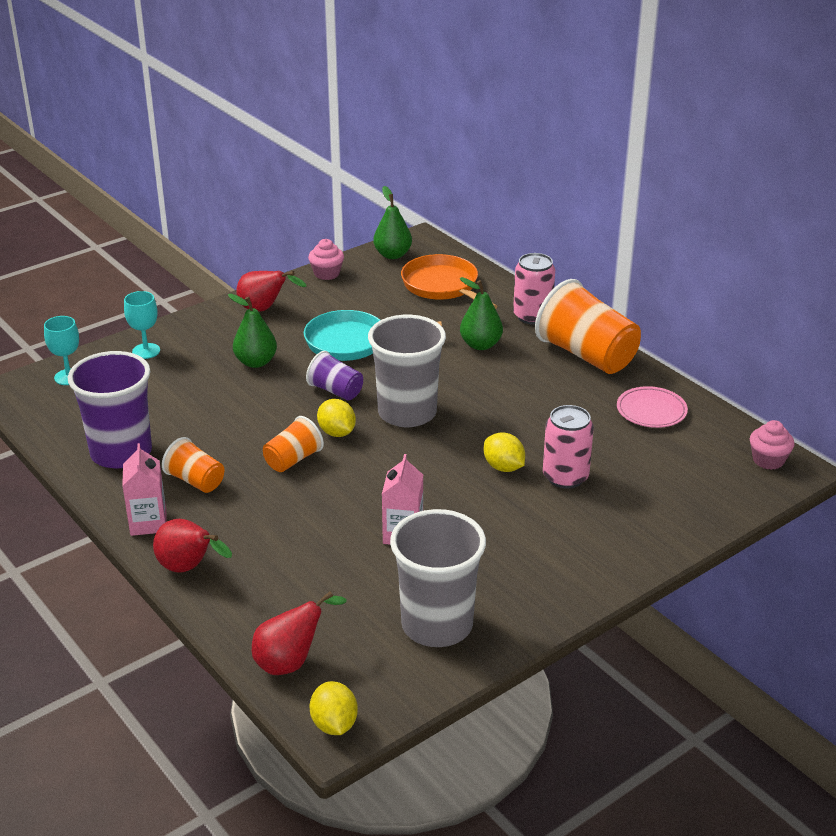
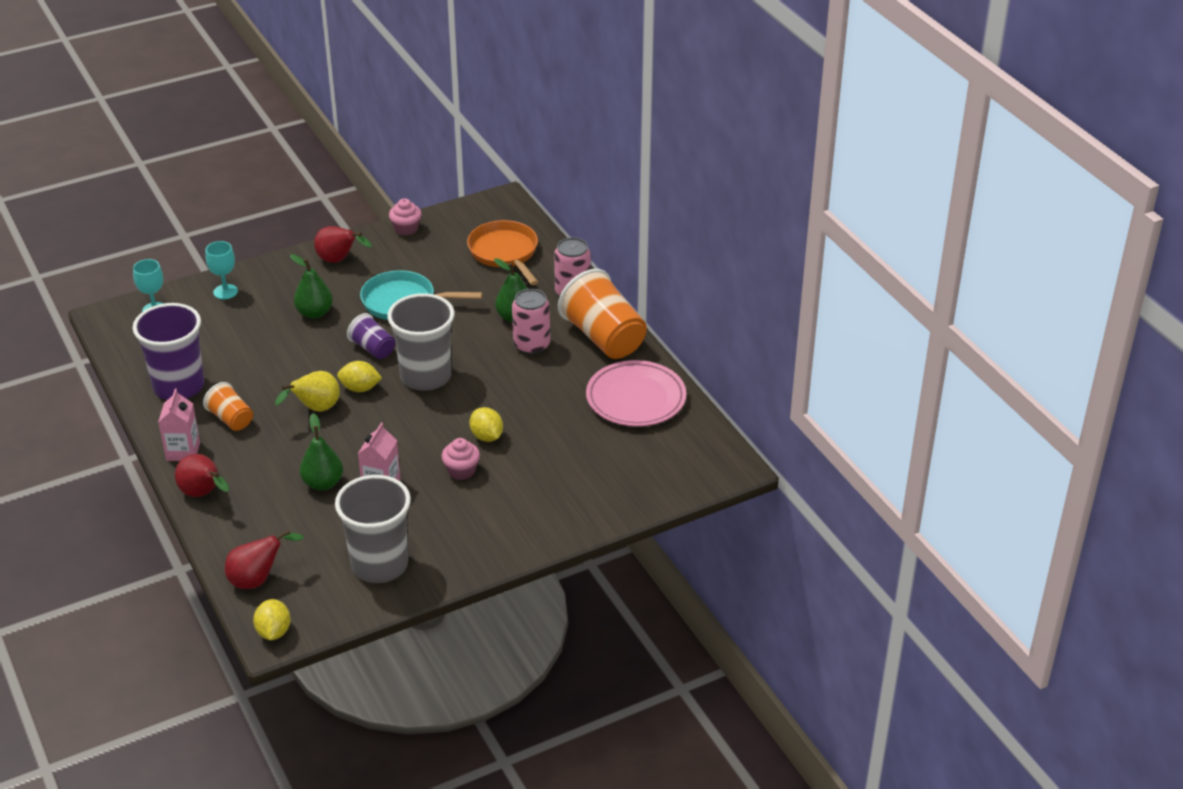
camera: 10 degrees right, 5 degrees up
orange cup [263,416,324,472] -> yellow pear [275,371,340,412]
yellow lemon [317,399,356,437] -> yellow lemon turned 60 degrees counterclockwise [337,361,382,392]
green pear [373,186,412,259] -> green pear moved to [300,413,343,490]
pink can [543,405,594,489] -> pink can moved to [512,289,550,355]
pink plate [617,386,688,428] -> pink plate [586,360,686,427], size x1.62
pink cupcake [750,420,795,470] -> pink cupcake moved to [441,438,480,480]

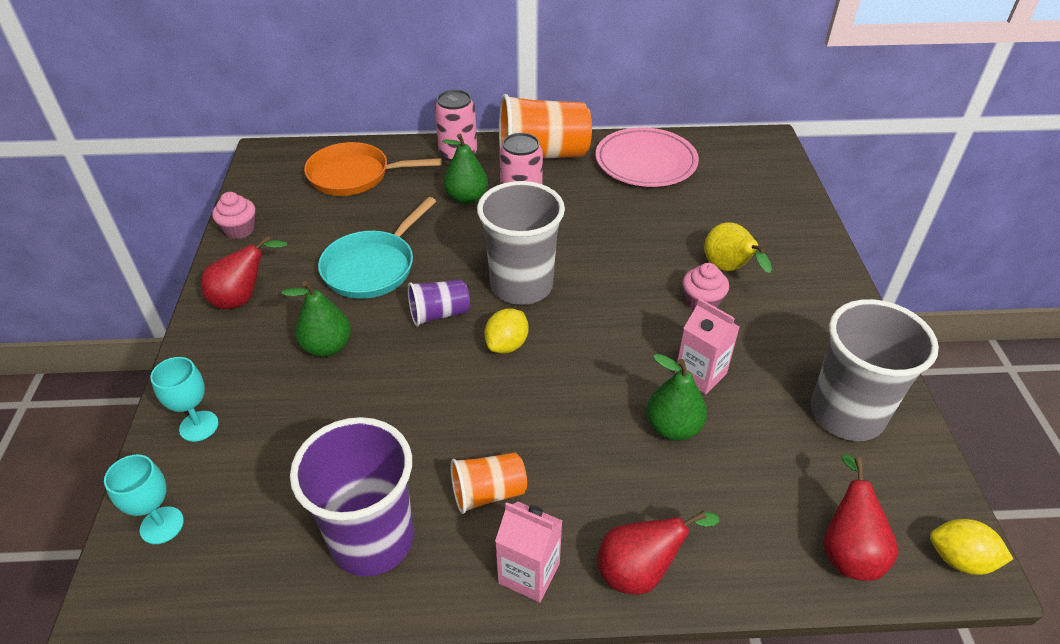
camera: 65 degrees left, 5 degrees up
yellow pear [275,371,340,412] -> yellow pear moved to [704,223,772,273]
yellow lemon [469,407,503,442] -> none

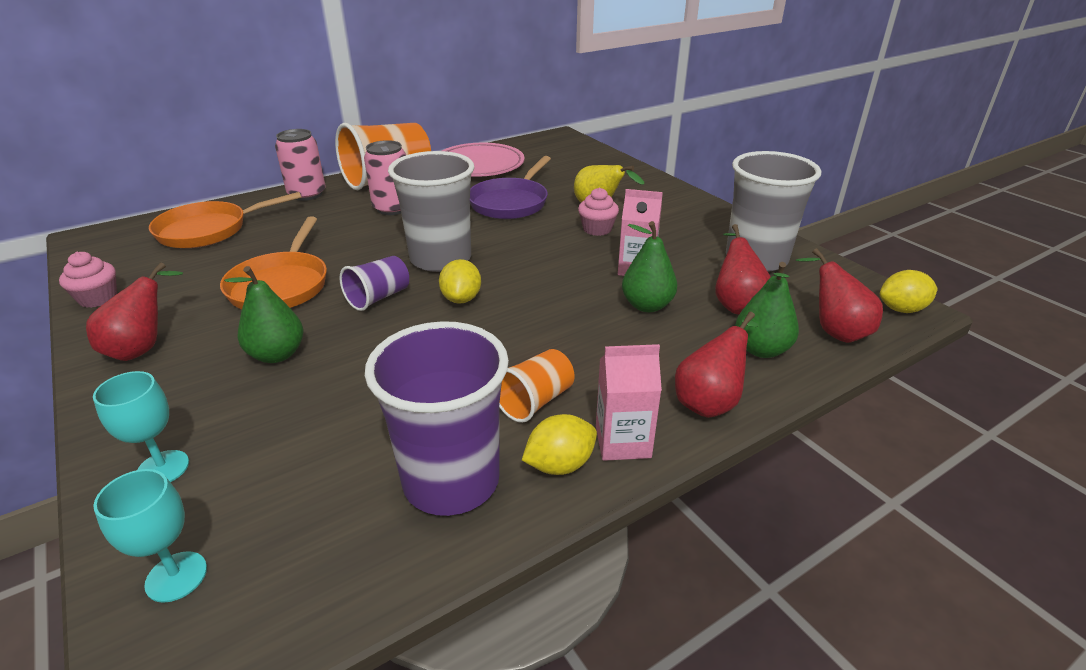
camera: 30 degrees left, 10 degrees down
turquoise pan [318,197,436,299] -> orange pan [220,216,327,309]
green pear [442,134,488,204] -> green pear moved to [735,262,799,358]
none -> purple pan [470,156,551,219]
none -> yellow lemon [522,414,597,475]
none -> red pear [715,224,771,314]

